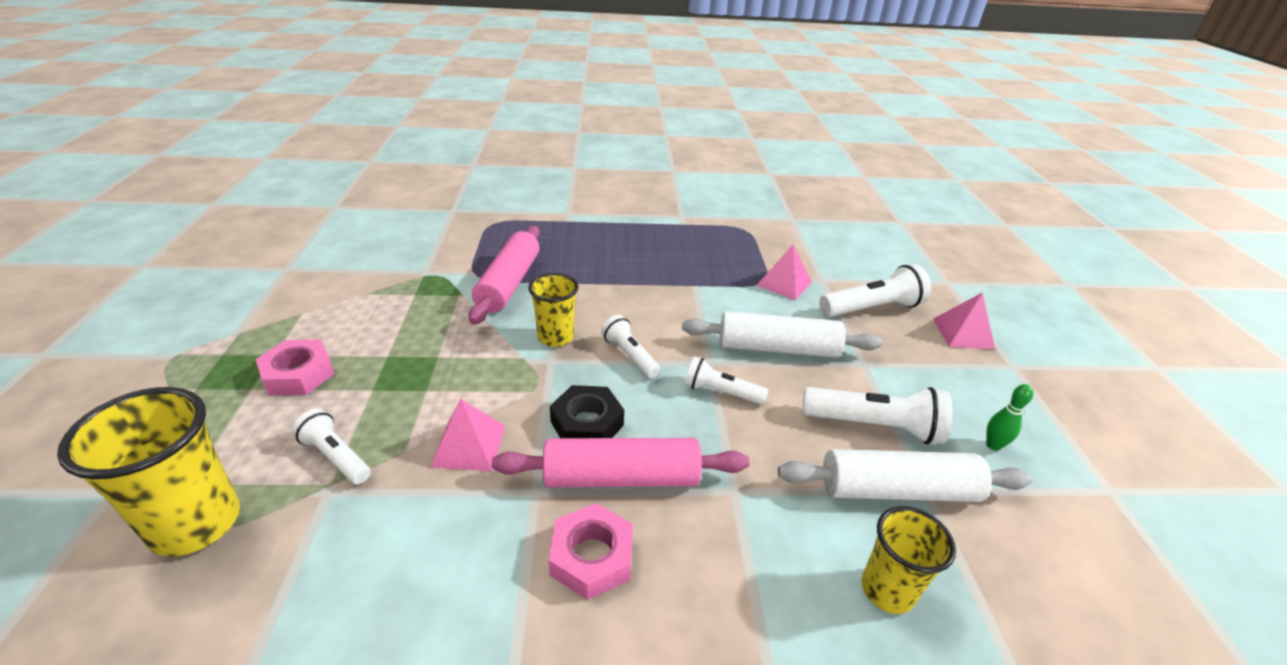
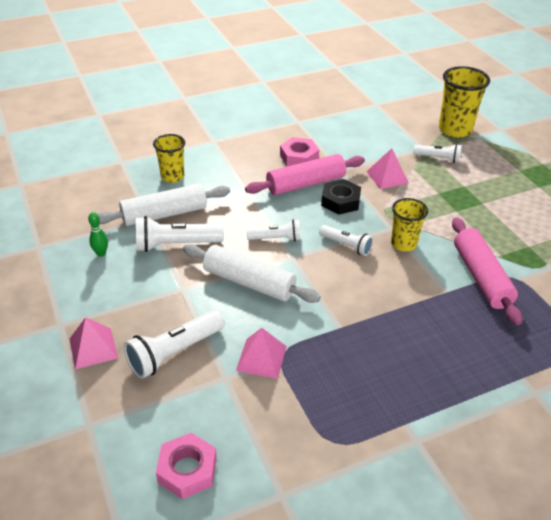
camera: 160 degrees right, 5 degrees up
pink nut [255,340,335,396] -> pink nut moved to [156,433,217,499]
white rolling pin [682,311,882,358] -> white rolling pin turned 45 degrees clockwise [183,244,321,303]

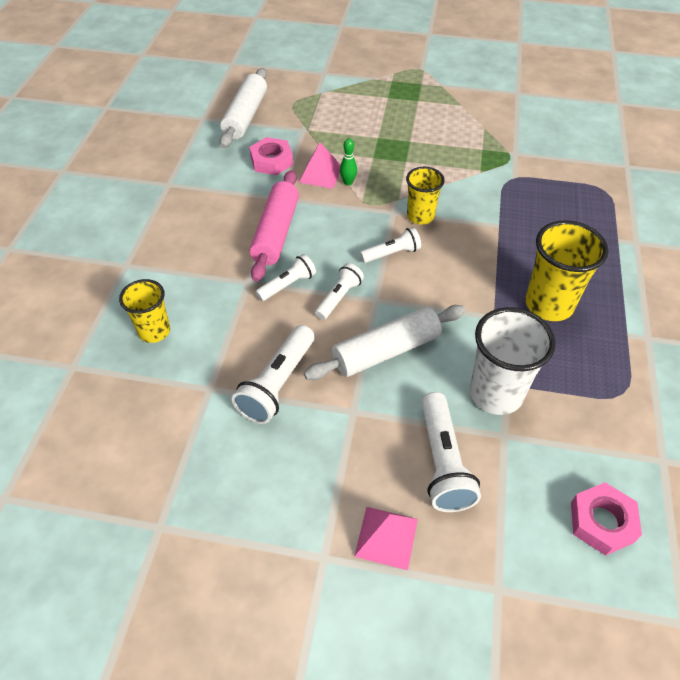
camera: 55 degrees left, 10 degrees up
green bowling pin [88,212,108,257] -> green bowling pin moved to [340,139,357,186]
white rolling pin [98,184,230,226] -> white rolling pin moved to [220,68,267,148]
pink pyramid [236,328,287,379] -> white cup [469,307,556,415]
pink nut [280,137,319,166] -> pink nut moved to [249,137,293,175]
black nut [321,179,361,215] -> none
white flashlight [413,144,462,163] -> white flashlight moved to [255,254,316,301]
yellow cup [439,66,490,138] -> yellow cup moved to [525,220,609,321]
pink rolling pin [452,217,522,325] -> none

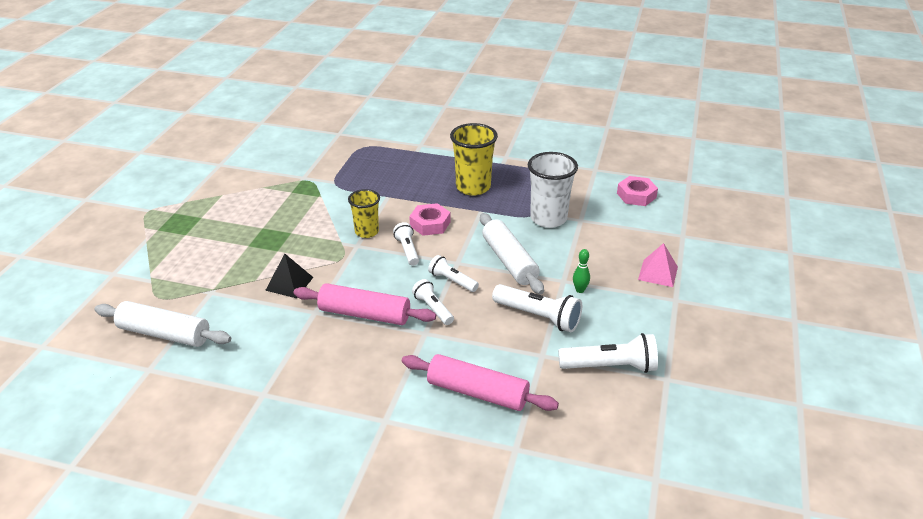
camera: 85 degrees left, 15 degrees down
yellow cup [119,279,170,343] -> pink rolling pin [402,354,559,411]
pink nut [249,137,293,175] -> pink nut moved to [409,203,450,236]
pink pyramid [299,142,341,189] -> black pyramid [265,254,313,298]
green bowling pin [340,139,357,186] -> green bowling pin moved to [573,249,590,293]
white flashlight [422,392,481,512] -> white flashlight moved to [558,333,658,373]

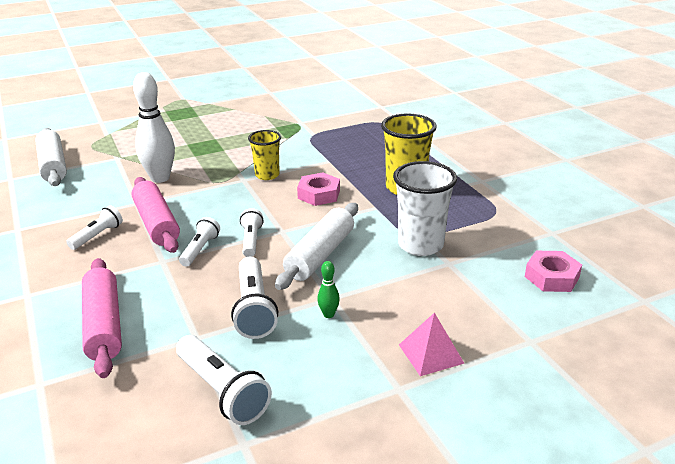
camera: 50 degrees right, 5 degrees down
black pyramid [265,254,313,298] -> white bowling pin [133,72,175,183]
white flashlight [393,222,419,266] -> white flashlight moved to [66,205,123,250]

